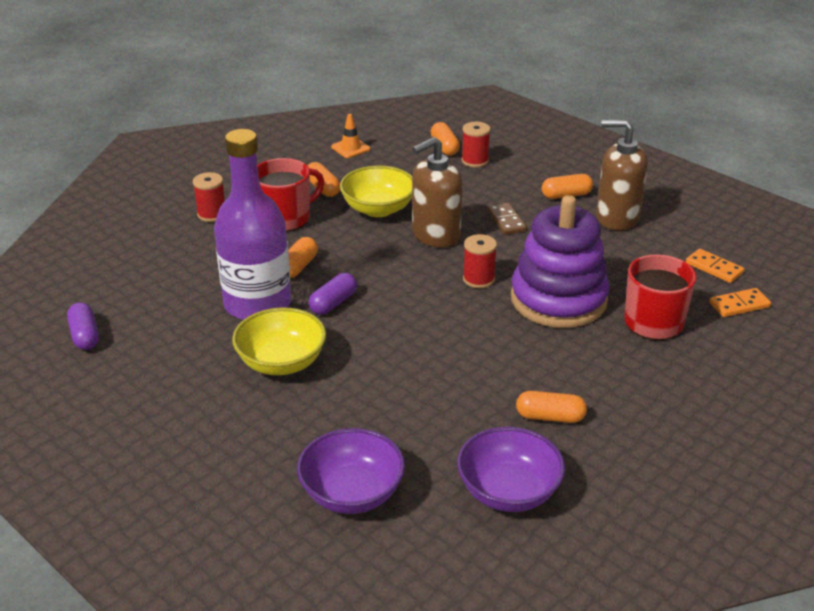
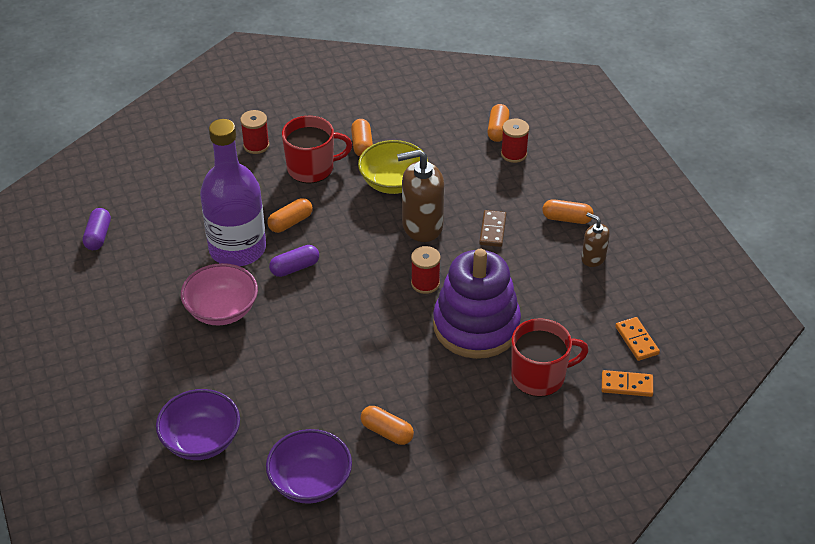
camera: 25 degrees right, 10 degrees up
yellow bowl [232,307,326,375] -> pink bowl [181,263,258,326]
orange traffic cone [331,114,371,158] -> none
brown soap dispenser [596,119,648,231] -> brown soap dispenser [581,213,610,267], size x0.55

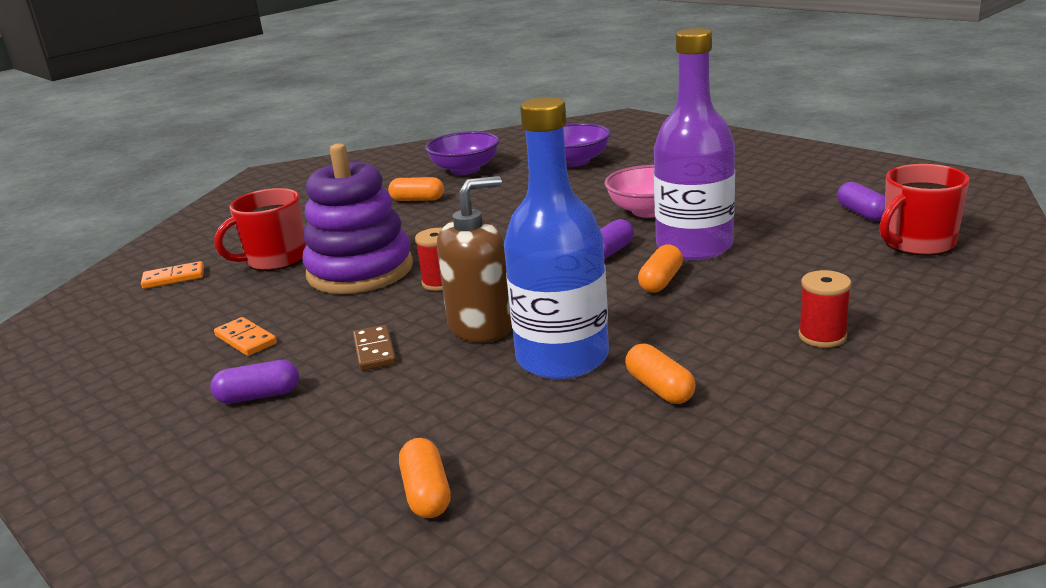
camera: 160 degrees right, 20 degrees down
red mug [282,116,352,184] -> red mug moved to [879,164,969,256]
yellow bowl [358,140,428,194] -> blue bottle [504,97,609,379]
red spool [501,119,529,163] -> none
orange capsule [542,199,594,224] -> purple capsule [210,360,299,404]
brown soap dispenser [581,213,610,267] -> none
orange domino [615,317,660,361] -> orange domino moved to [214,317,277,356]

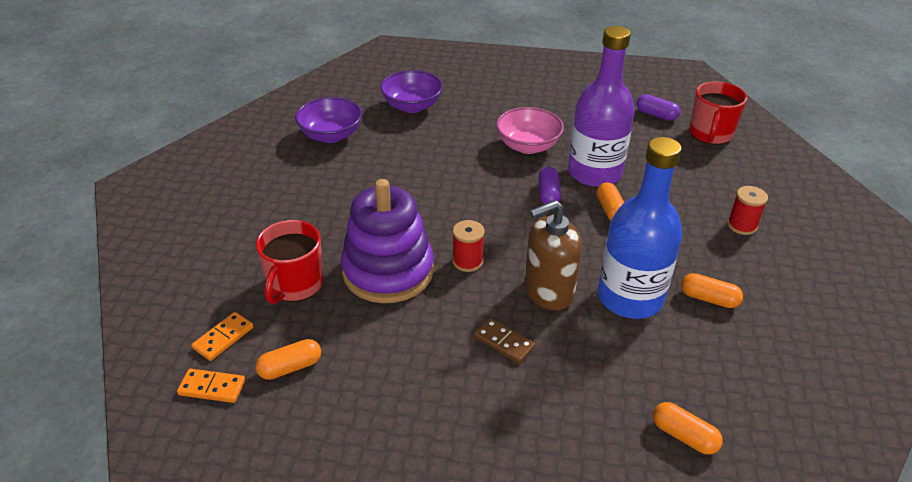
camera: 40 degrees left, 15 degrees up
purple capsule [210,360,299,404] -> none
orange domino [214,317,277,356] -> orange domino moved to [177,369,245,403]
orange capsule [388,177,444,201] -> orange capsule moved to [255,339,321,380]
brown soap dispenser [437,176,512,342] -> brown soap dispenser turned 135 degrees counterclockwise [524,200,582,310]

